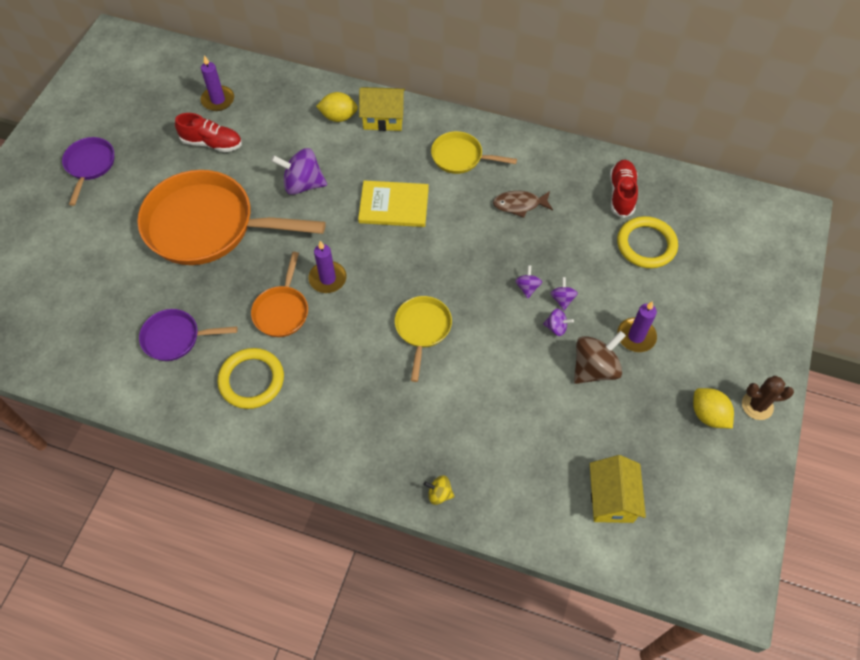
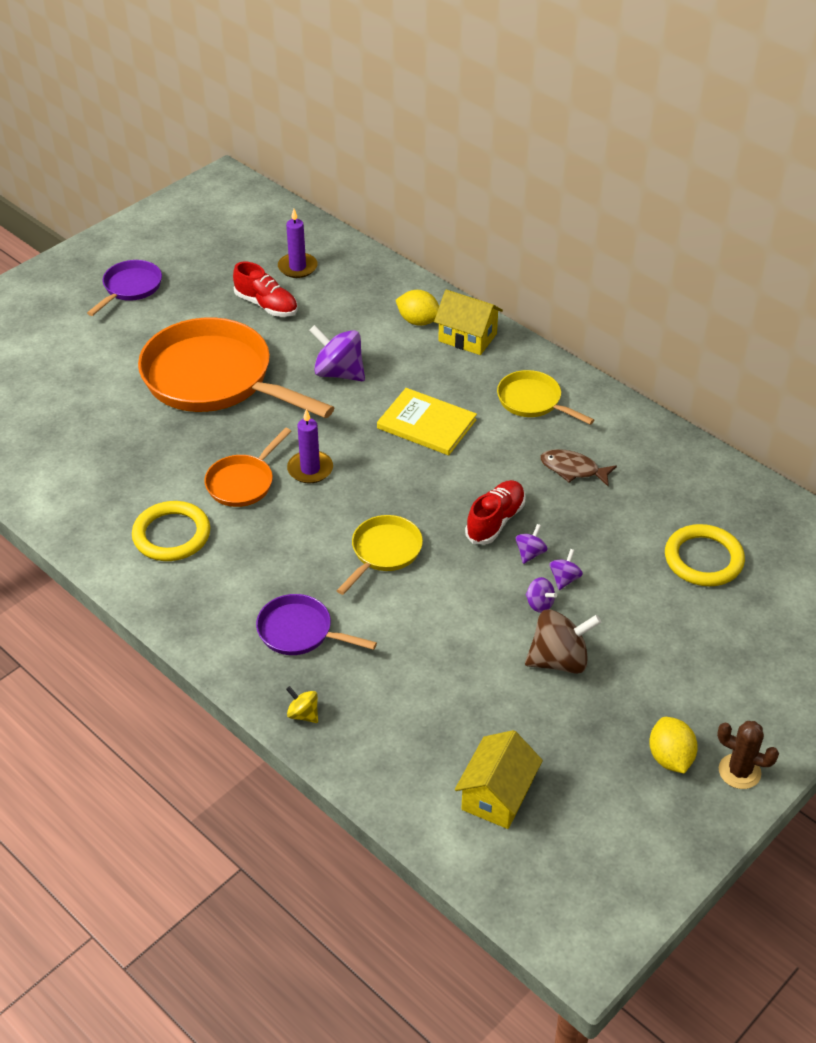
camera: 25 degrees right, 15 degrees down
purple pan [139,309,238,361] -> purple pan moved to [256,594,377,655]
red shoe [610,160,638,218] -> red shoe moved to [465,480,526,545]
purple candle [617,301,657,352] -> none

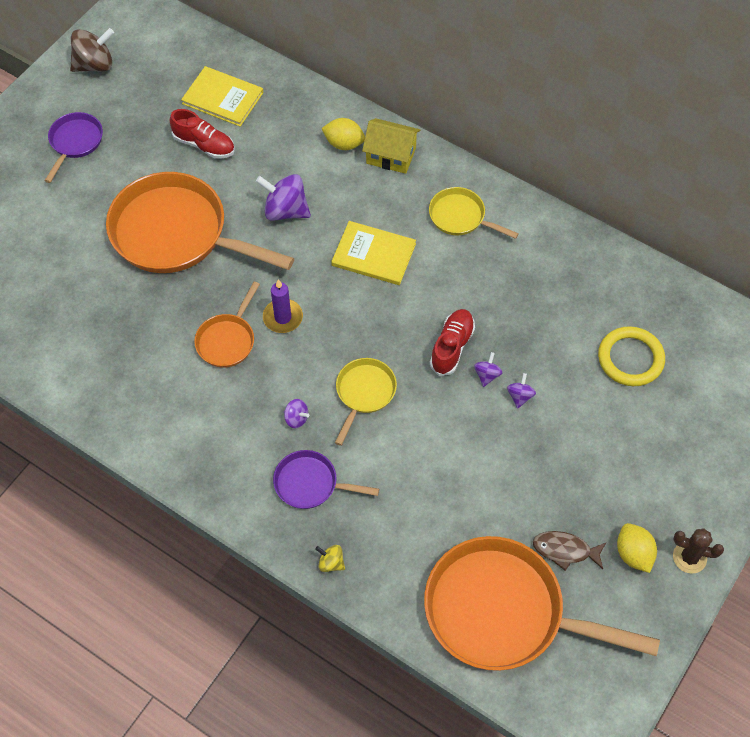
camera: 10 degrees left, 15 degrees up
yellow ring [132,501,210,561] -> none
purple candle [278,209,318,278] -> yellow book [181,66,264,127]
yellow house [455,730,543,829] -> orange pan [424,536,660,671]
purple spinning top [525,577,557,613] -> purple spinning top moved to [284,399,309,428]
brown spinning top [525,609,601,674] -> brown spinning top moved to [70,28,114,72]
brown fish [540,449,617,486] -> brown fish moved to [533,531,606,571]

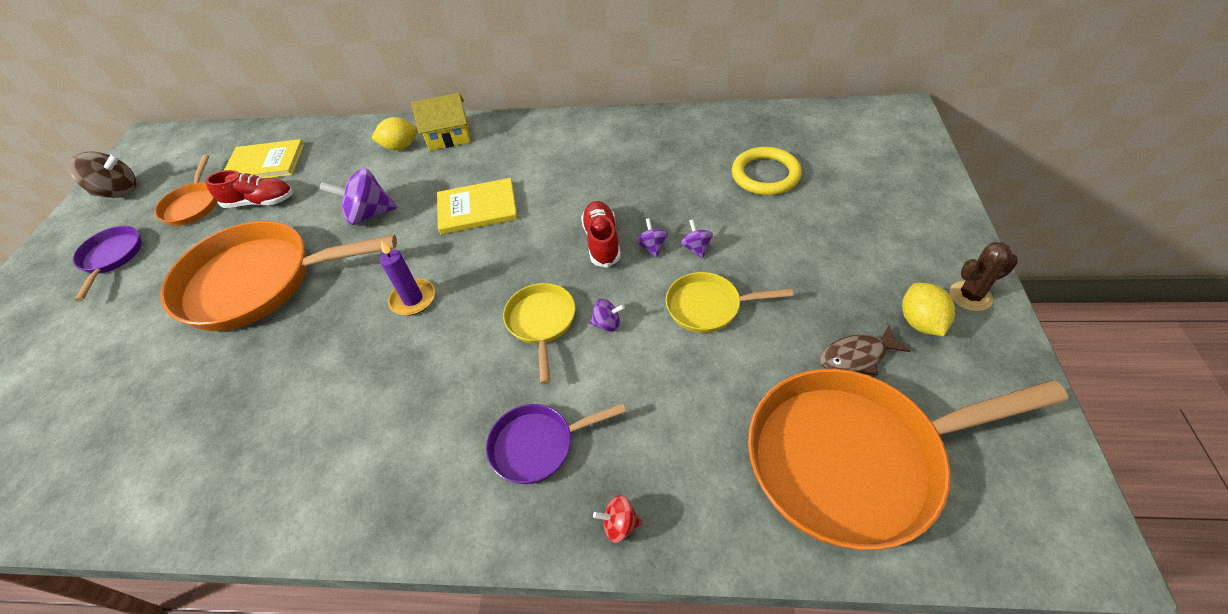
camera: 25 degrees left, 10 degrees down
brown spinning top [70,28,114,72] -> brown spinning top turned 45 degrees clockwise [69,152,137,198]
orange pan [194,282,260,368] -> orange pan moved to [155,155,217,226]
purple spinning top [284,399,309,428] -> purple spinning top moved to [590,299,625,332]
yellow spinning top [315,545,345,572] -> red spinning top [593,495,642,543]
yellow pan [429,187,519,239] -> yellow pan moved to [666,272,794,333]
yellow lemon [617,523,657,573] -> yellow lemon turned 45 degrees clockwise [902,283,955,336]

